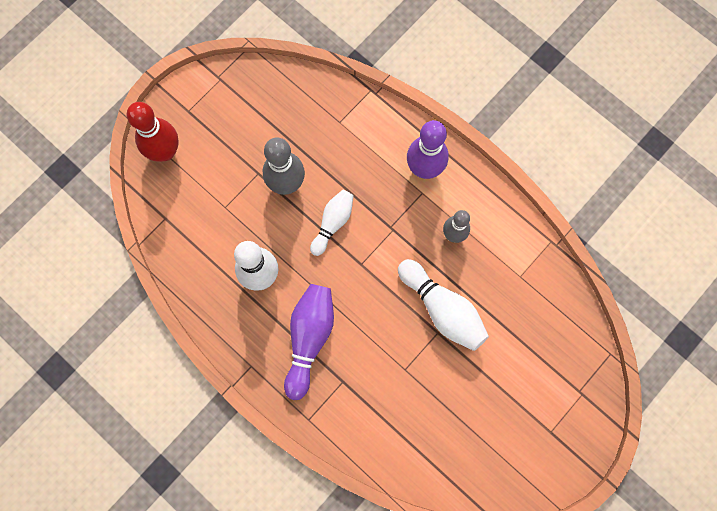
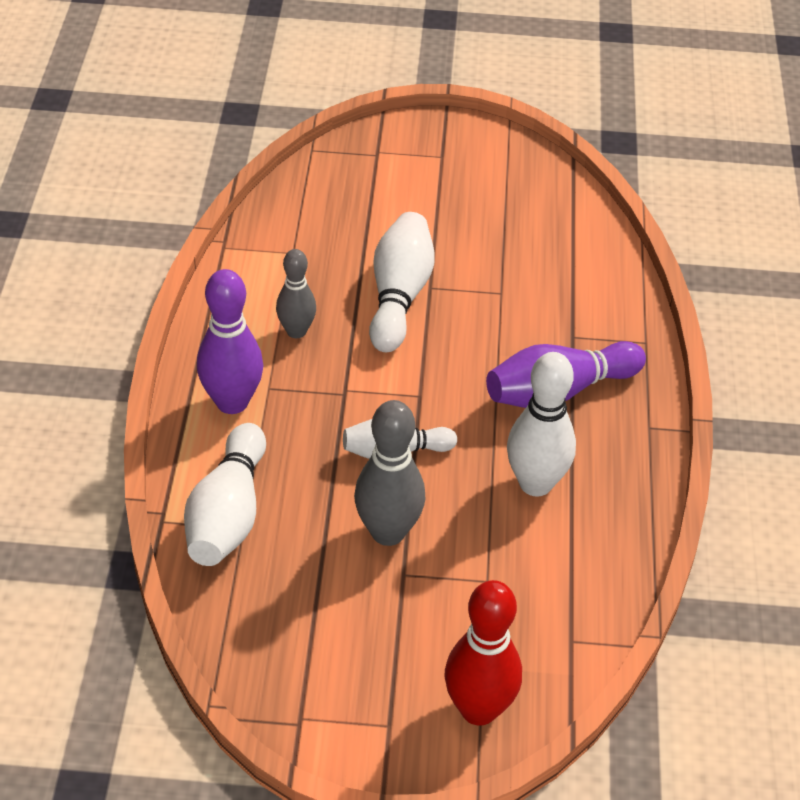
camera: 130 degrees left, 30 degrees down
none -> white bowling pin [184,423,266,566]

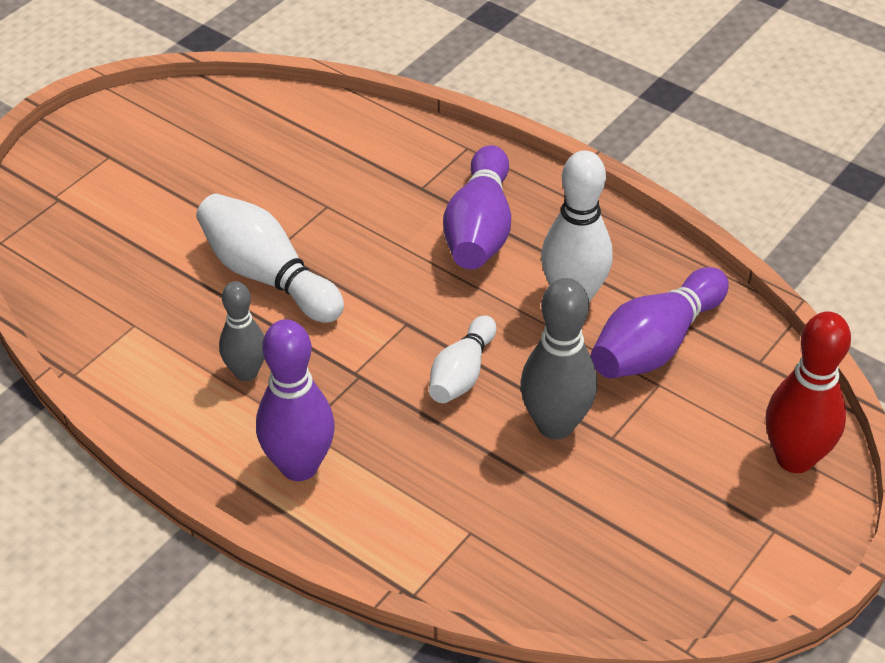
camera: 55 degrees left, 0 degrees up
white bowling pin [184,423,266,566] -> none
none -> purple bowling pin [591,267,729,378]

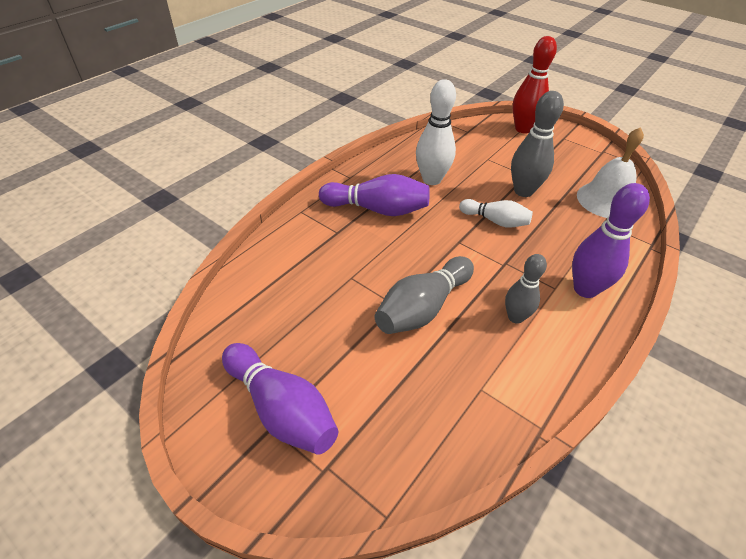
camera: 90 degrees left, 0 degrees up
white bowling pin [196,194,344,323] -> grey bowling pin [375,256,474,334]
purple bowling pin [591,267,729,378] -> purple bowling pin moved to [222,343,338,455]
none -> white bell [577,127,644,218]

